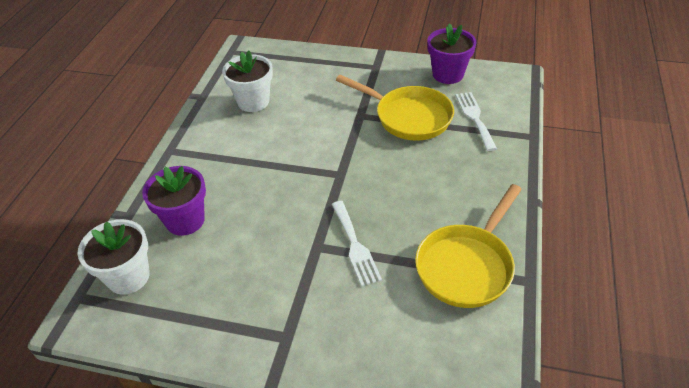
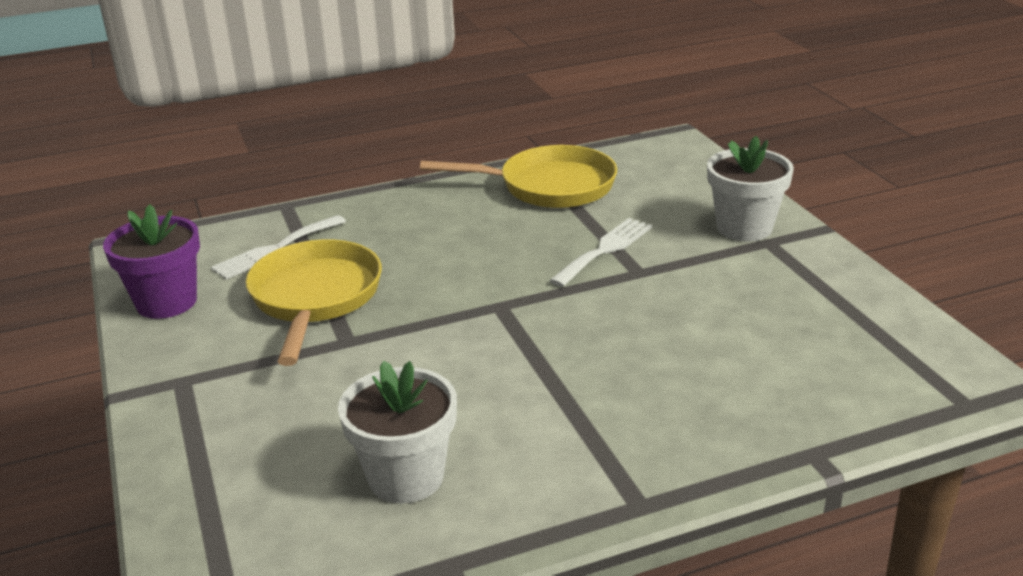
camera: 125 degrees left, 15 degrees down
white flower pot [77,219,150,295] -> white flower pot moved to [707,136,794,241]
purple flower pot [142,166,206,236] -> none

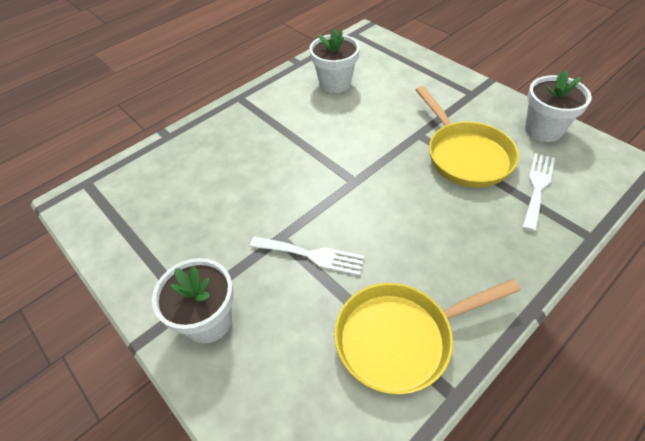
camera: 160 degrees right, 20 degrees up
purple flower pot [103,204,200,319] -> white flower pot [525,70,592,142]
white fork [549,218,652,287] -> white fork turned 90 degrees counterclockwise [250,236,365,276]

